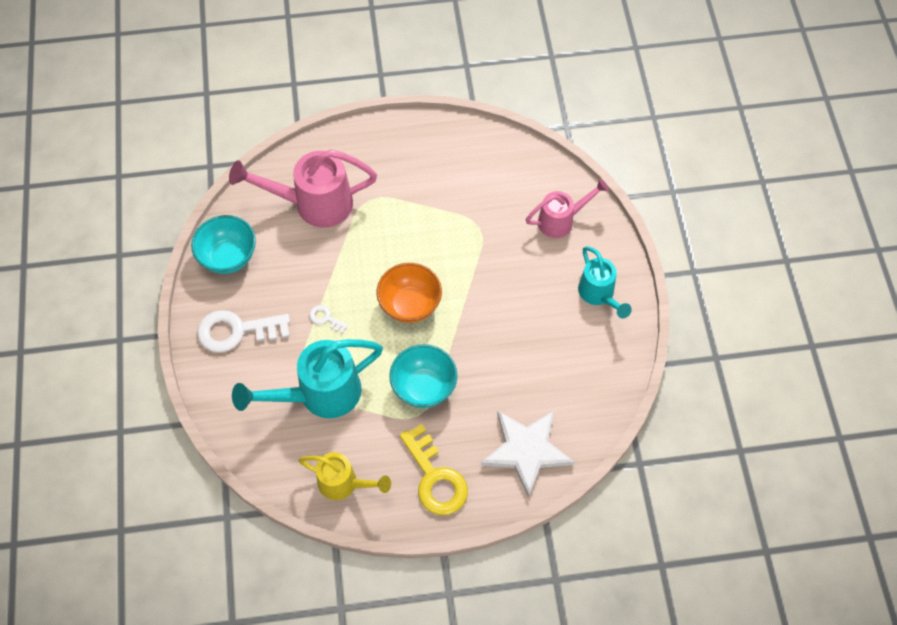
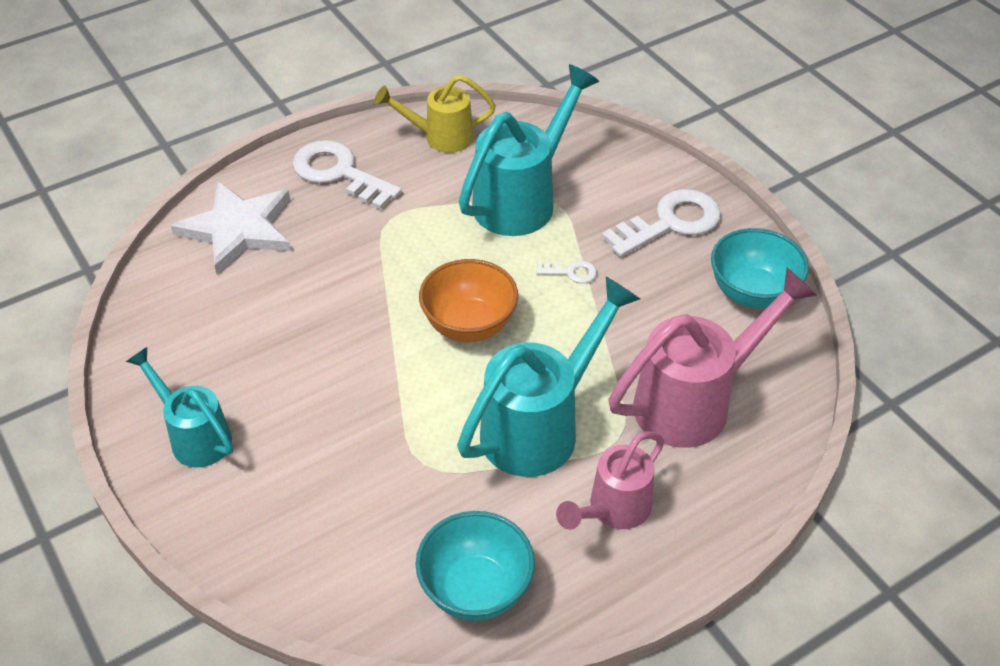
camera: 155 degrees right, 15 degrees down
turquoise bowl [389,344,457,408] -> turquoise bowl moved to [415,511,535,621]
yellow key [400,424,468,515] -> white key [292,140,402,210]
pink watering can [526,178,609,238] -> pink watering can moved to [556,431,664,530]
none -> turquoise watering can [457,277,640,477]

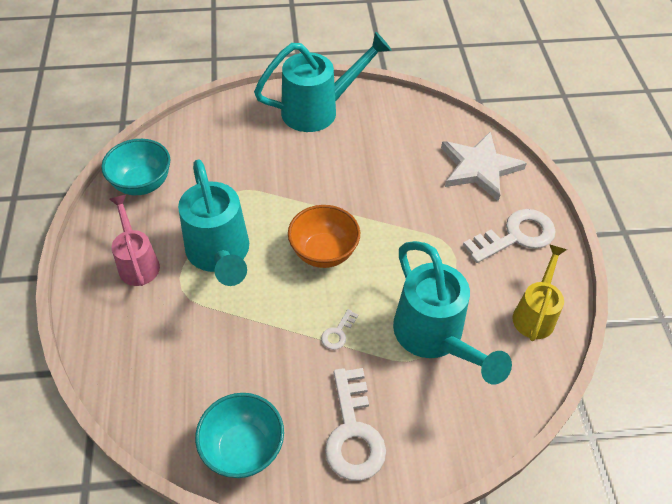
camera: 115 degrees right, 5 degrees up
turquoise watering can [126,347,233,467] -> turquoise watering can [254,32,392,132], size x1.63
pink watering can [608,268,818,448] -> none

